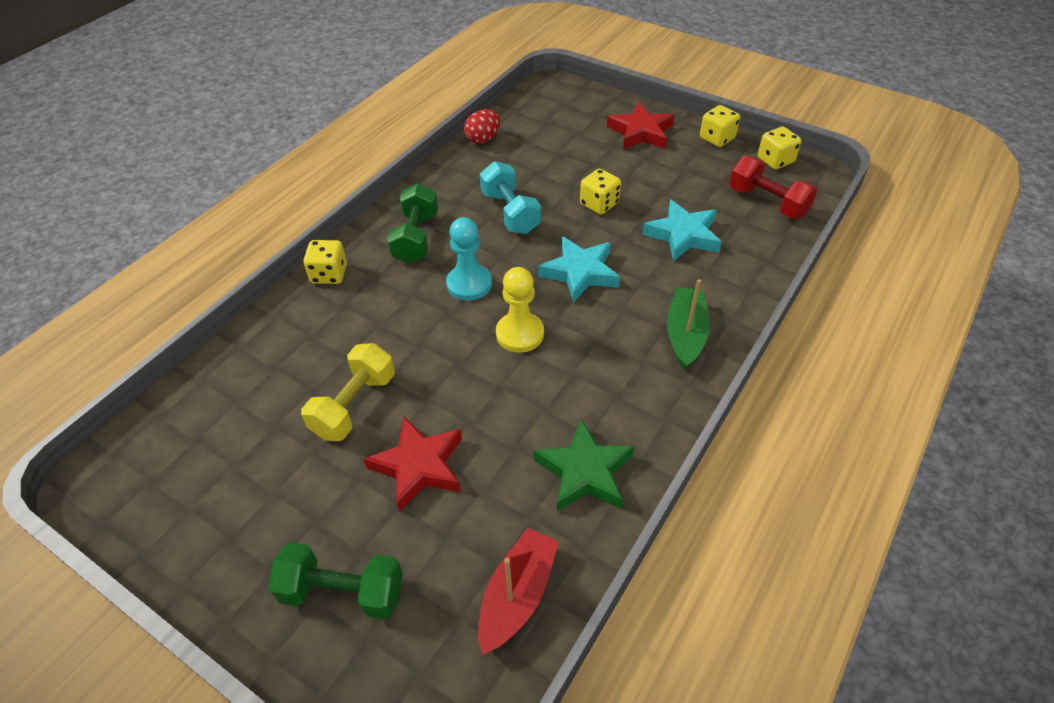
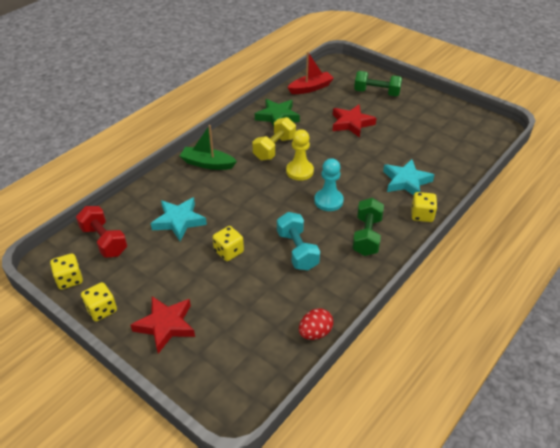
camera: 175 degrees left, 5 degrees down
yellow dumbbell [301,343,395,441] -> yellow dumbbell moved to [252,117,296,161]
red boat [478,528,559,654] -> red boat turned 150 degrees counterclockwise [287,52,334,94]
turquoise star [538,236,620,303] -> turquoise star moved to [383,159,434,195]
green boat [667,279,710,369] -> green boat turned 90 degrees clockwise [180,125,237,170]

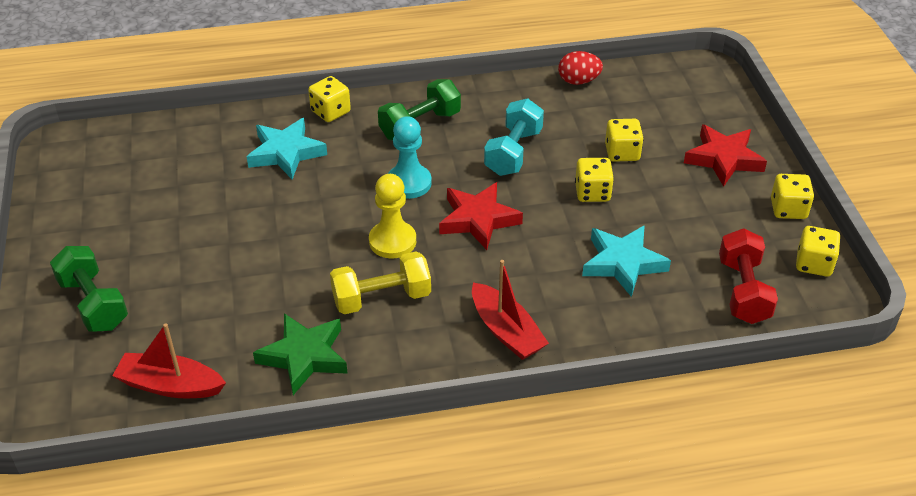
camera: 140 degrees left, 0 degrees up
green boat [180,125,237,170] -> red boat [472,260,549,360]
red star [333,105,377,138] -> red star moved to [439,182,523,250]
none -> yellow dice [605,119,644,162]

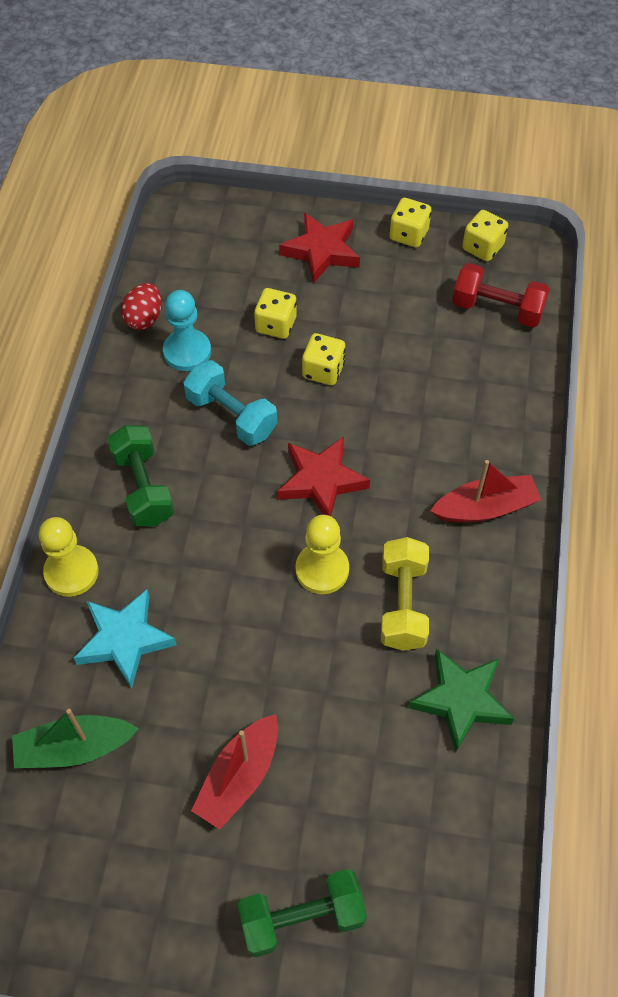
camera: 70 degrees left, 15 degrees up
red boat [112,323,226,398] -> red boat moved to [191,714,278,830]
yellow dice [308,76,351,122] -> yellow pawn [39,517,99,597]
turquoise pawn [388,116,432,199] -> turquoise pawn moved to [163,290,211,371]
turquoise star [582,225,671,297] -> none
none -> green boat [12,709,139,768]

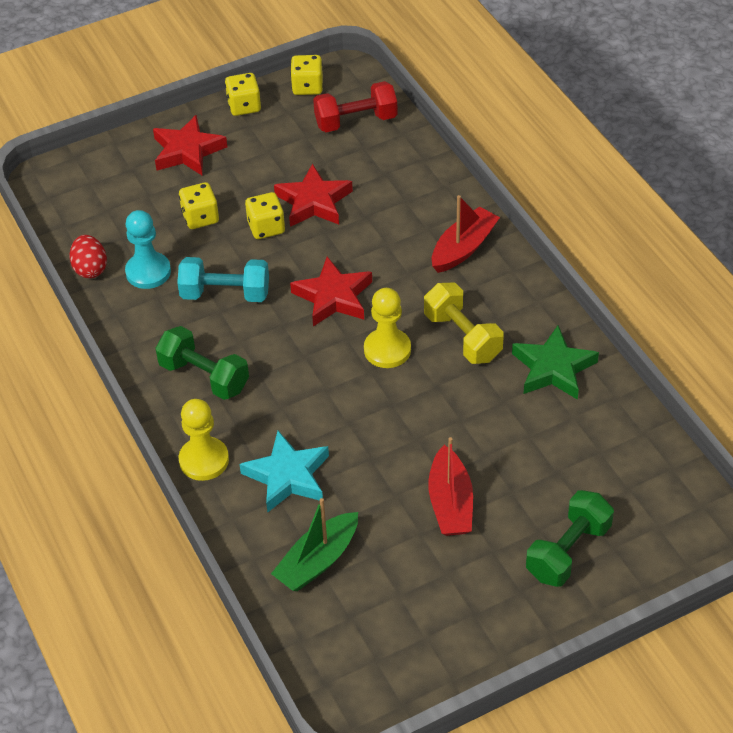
camera: 35 degrees left, 10 degrees down
none -> red star [274,164,353,227]

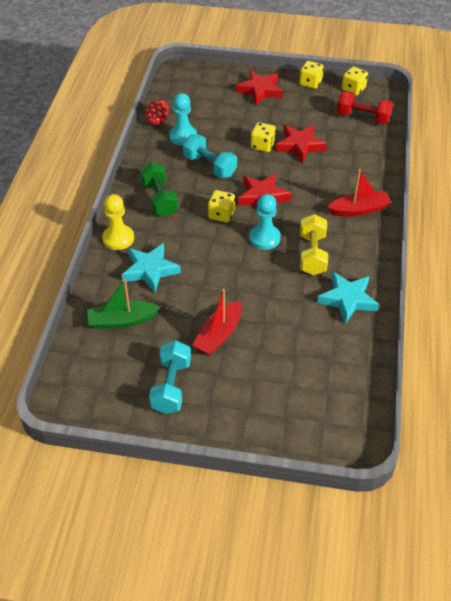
camera: 35 degrees right, 0 degrees up
yellow dice [179,182,219,229] -> yellow dice moved to [208,190,235,222]
yellow pawn [364,288,411,368] -> turquoise pawn [249,194,281,250]
green star [512,326,599,400] -> turquoise star [317,272,379,324]
green dumbbell [526,490,614,587] -> none
none -> turquoise dumbbell [149,340,191,414]

